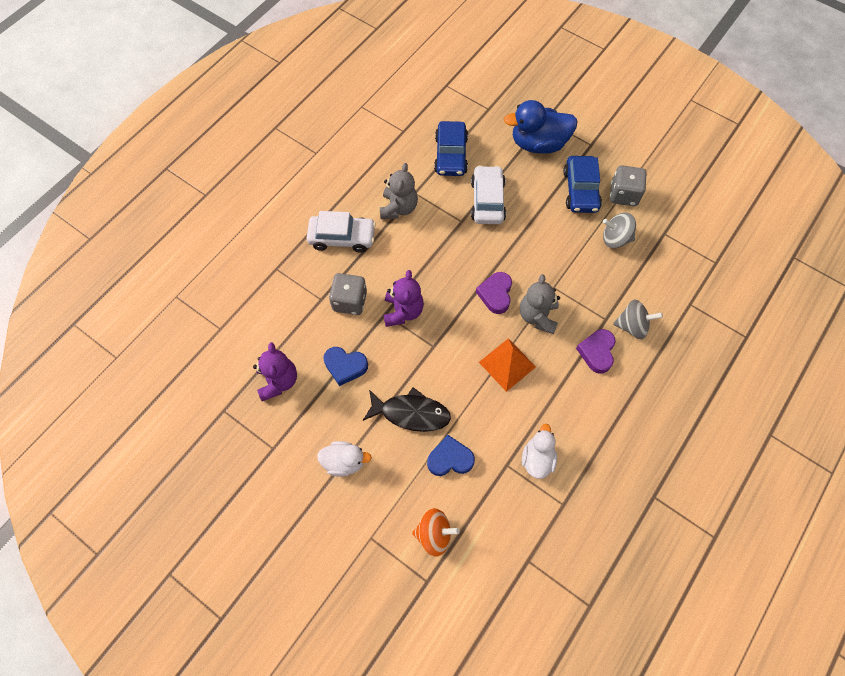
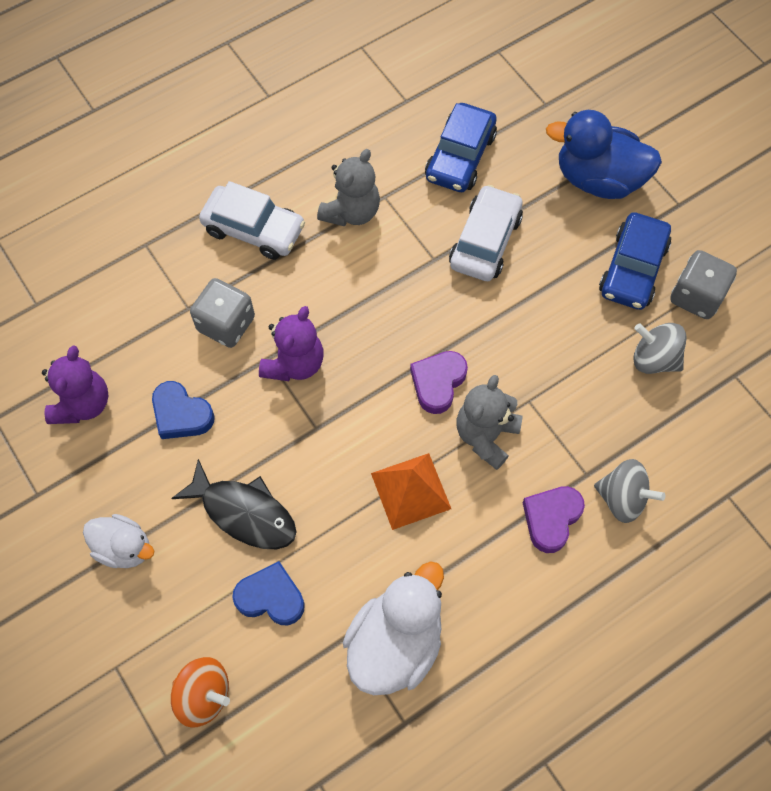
camera: 20 degrees right, 0 degrees up
white duck [522,424,557,479] -> white duck [343,561,444,695], size x1.67

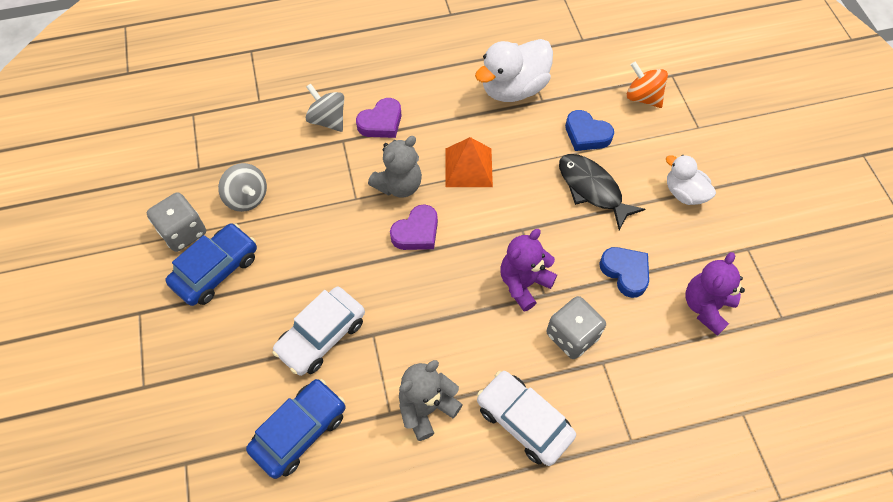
camera: 160 degrees left, 5 degrees down
blue duck [546,110,662,199] -> none

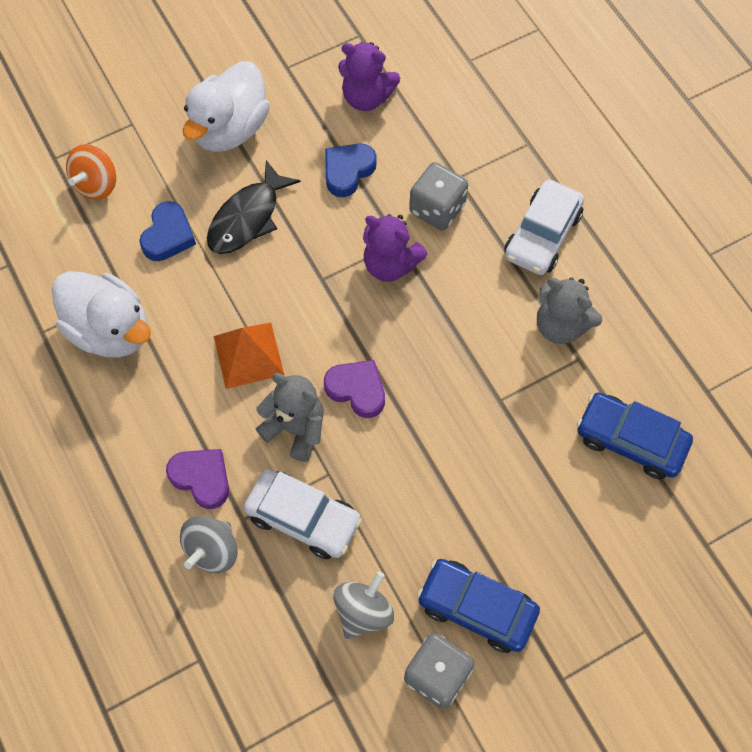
camera: 105 degrees left, 5 degrees up
white car [272,287,365,376] -> white car moved to [244,469,362,559]
white duck [666,155,716,205] -> white duck [183,61,270,152], size x1.67

